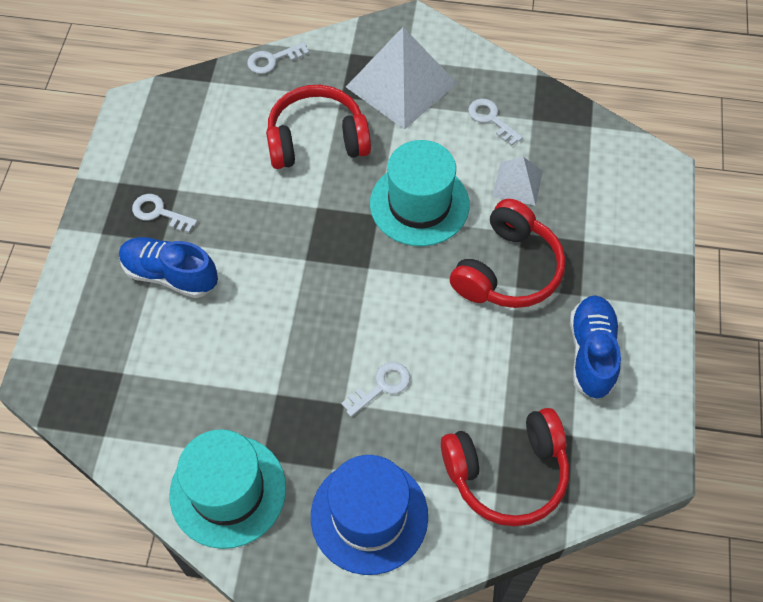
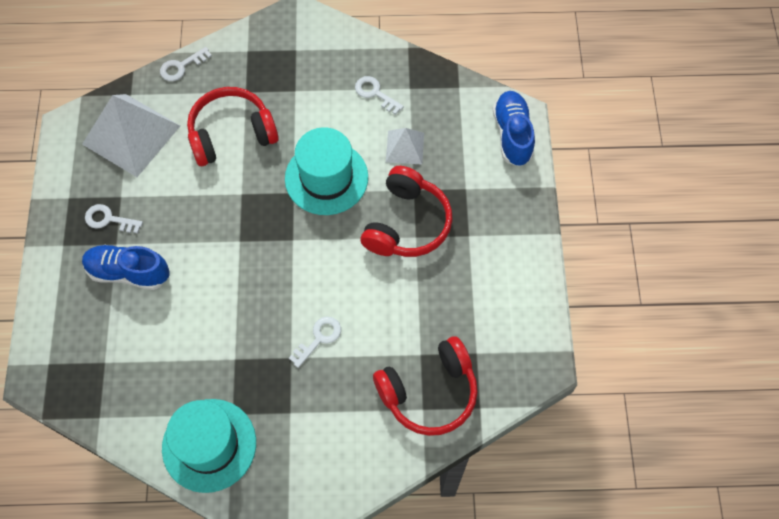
camera: 10 degrees left, 5 degrees up
blue hat [311,455,428,575] -> none
white pyramid [346,27,457,130] -> white pyramid moved to [82,94,180,177]
blue shoe [570,295,621,399] -> blue shoe moved to [493,91,535,167]

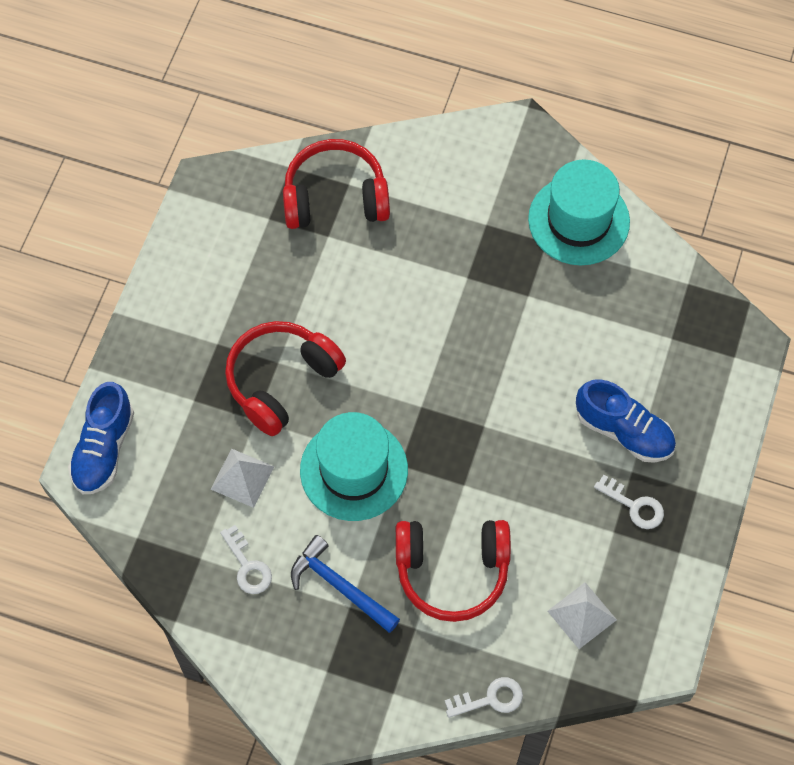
camera: 160 degrees left, 0 degrees up
white pyramid [82,94,180,177] -> white pyramid [548,582,617,649], size x0.52
white key [289,317,341,368] -> none
none -> blue hammer [291,535,400,633]

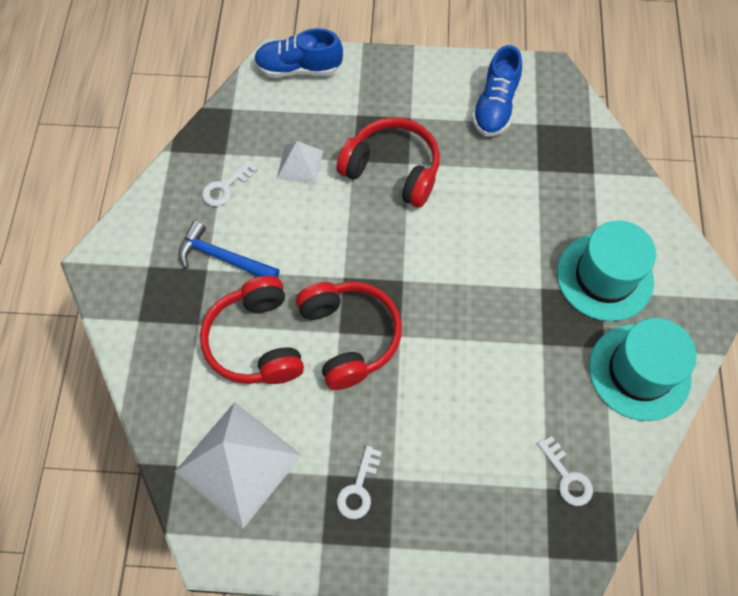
camera: 75 degrees right, 0 degrees up
red headphones [283,139,390,229] -> red headphones moved to [296,282,402,390]
blue hammer [291,535,400,633] -> blue hammer turned 90 degrees counterclockwise [178,221,280,278]
turquoise hat [300,412,408,521] -> turquoise hat moved to [557,220,656,321]
white key [445,677,523,718] -> white key moved to [538,436,593,506]
white pyramid [548,582,617,649] -> white pyramid [175,402,302,529], size x1.93
blue shoe [576,379,676,463] -> blue shoe moved to [472,45,522,136]

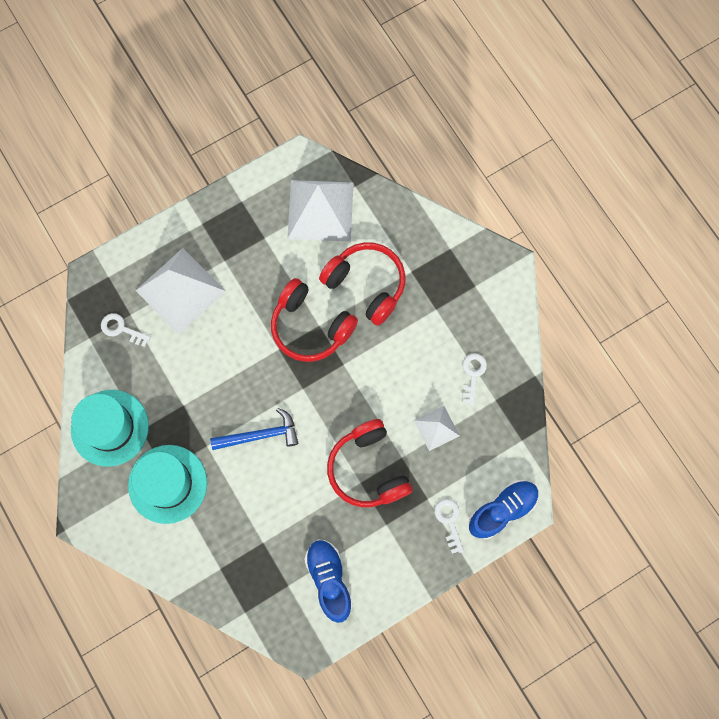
camera: 145 degrees right, 10 degrees up
blue hammer [178,221,280,278] -> blue hammer moved to [210,408,299,450]
red headphones [337,117,440,208] -> red headphones turned 75 degrees clockwise [327,419,412,507]
white key [337,446,381,519] -> white key moved to [434,499,464,554]
none -> white pyramid [135,248,226,335]

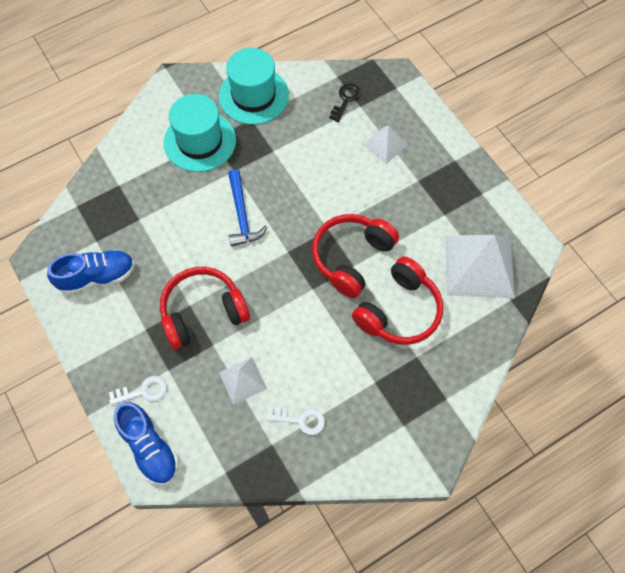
camera: 90 degrees right, 10 degrees down
white key [101,313,151,347] -> black key [329,83,361,122]
white pyramid [135,248,226,335] -> white pyramid [363,125,408,164], size x0.52

